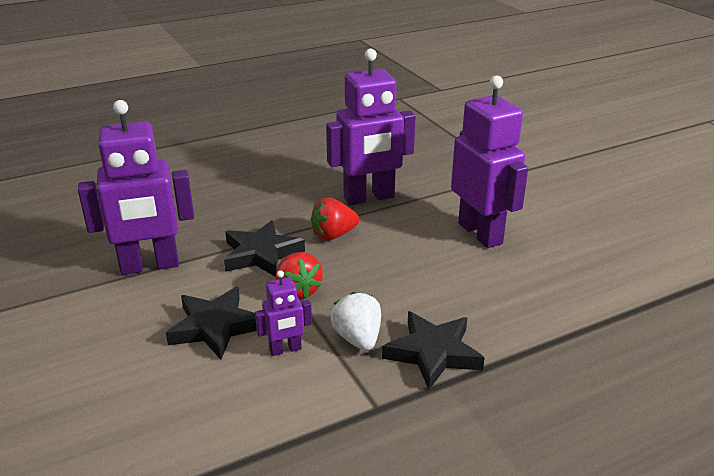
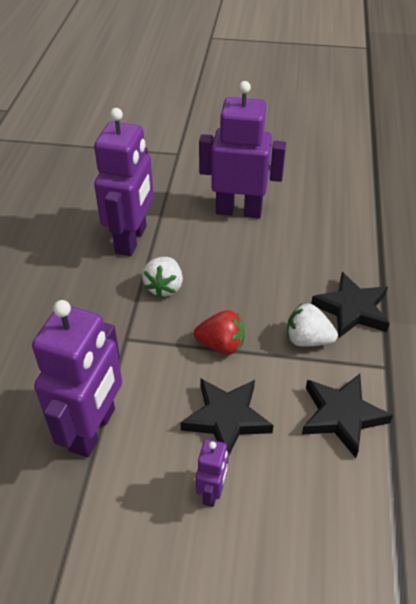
camera: 55 degrees left, 15 degrees up
black star [224,220,305,277] -> black star moved to [302,374,393,458]
purple robot [255,270,312,356] -> purple robot moved to [196,439,229,507]
red strawberry [311,198,359,240] -> white strawberry [142,257,183,298]

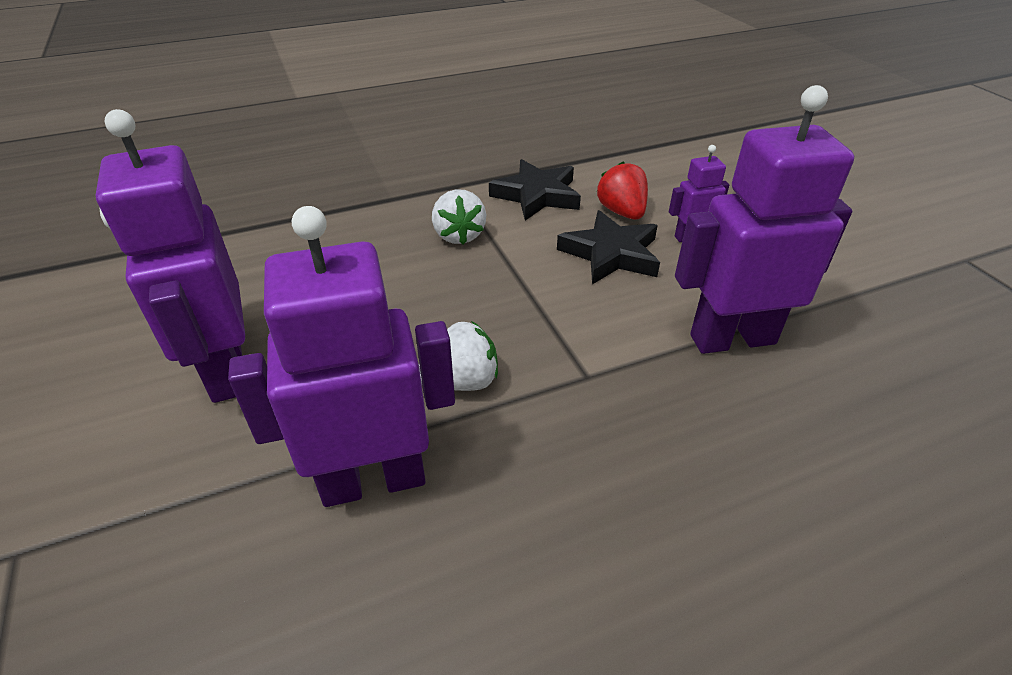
camera: 120 degrees left, 5 degrees down
red strawberry [194,310,245,355] -> red strawberry moved to [597,162,648,220]
black star [311,272,390,338] -> none

